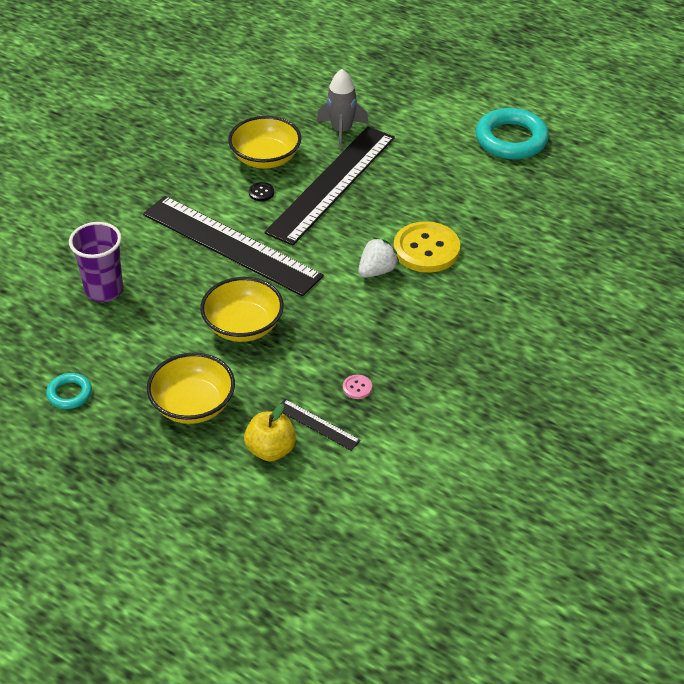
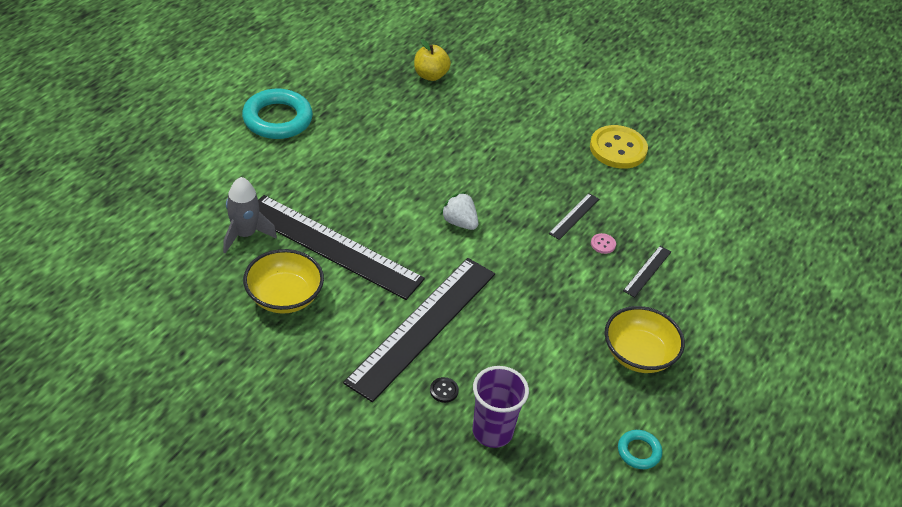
camera: 95 degrees left, 0 degrees up
yellow bowl [200,277,284,342] -> none
yellow apple [244,404,296,462] -> yellow apple moved to [414,39,451,81]
black button [249,182,274,201] -> black button moved to [430,377,459,403]
yellow button [394,221,460,273] -> yellow button moved to [590,125,648,169]
none -> black ruler [549,193,599,240]

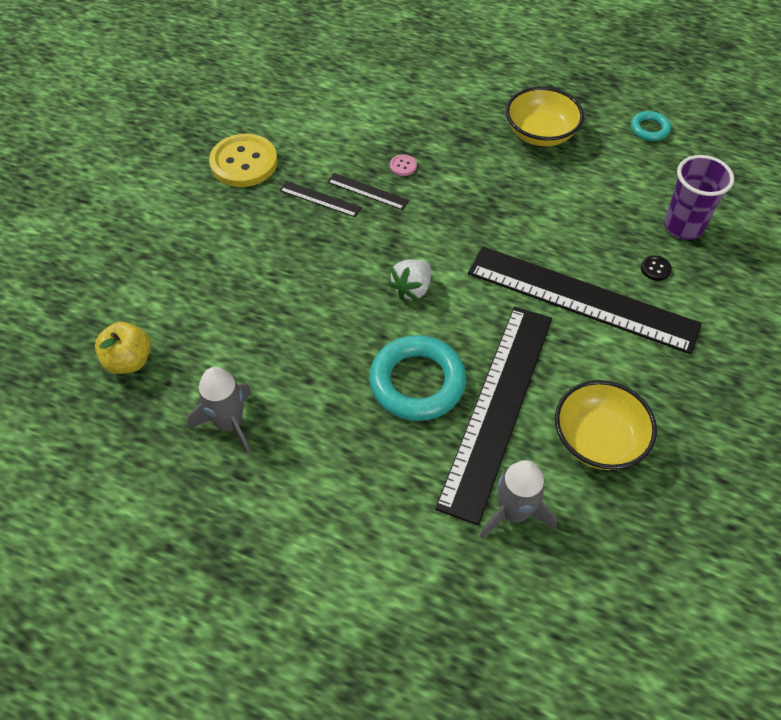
camera: 95 degrees left, 10 degrees up
turquoise ring [242,89,313,139] -> turquoise ring moved to [369,335,466,421]
black ruler [623,246,671,297] -> black ruler moved to [279,181,362,217]
none -> grey rocket [187,367,252,455]

